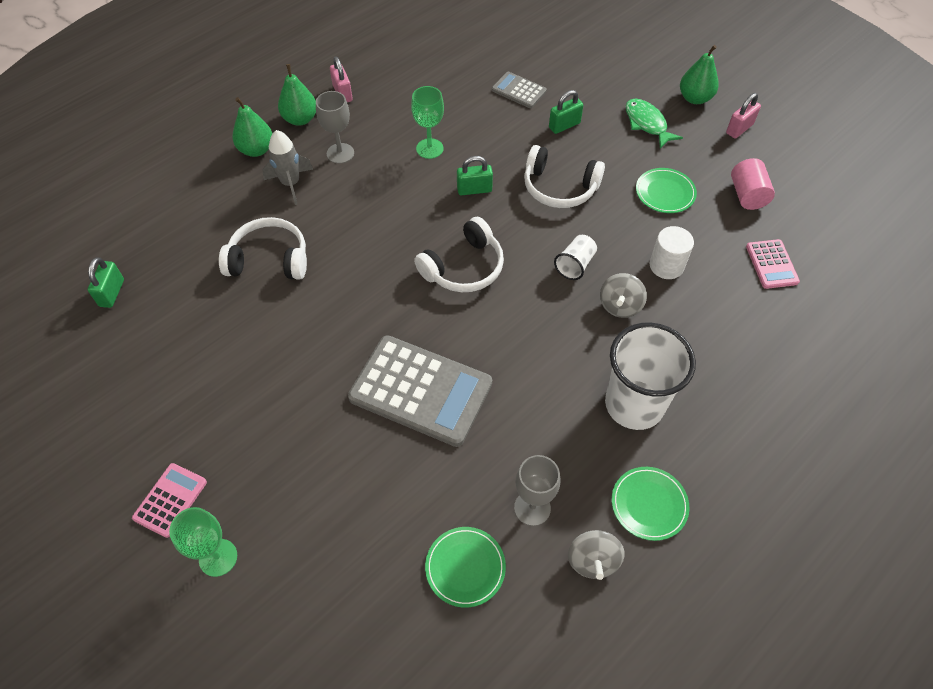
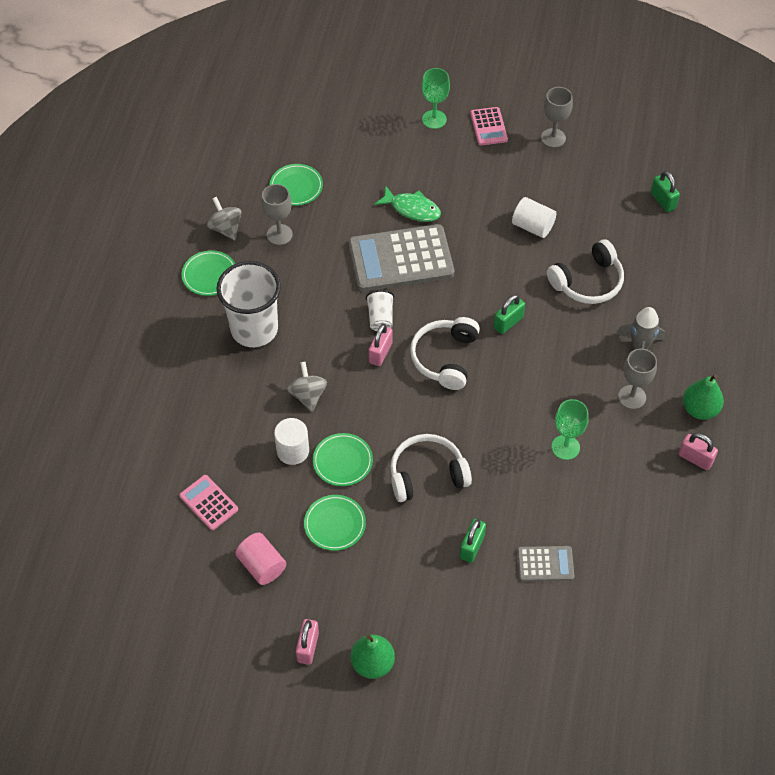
camera: 145 degrees right, 0 degrees up
green pear [232,97,272,157] -> none
green padlock [457,156,493,195] -> green padlock moved to [494,295,525,334]
white cup [554,235,597,280] -> white cup moved to [366,290,394,331]
green fish [625,99,683,149] -> green fish moved to [374,186,441,222]
none -> green plate [313,433,373,486]
none -> pink padlock [369,324,393,366]
none -> white cylinder [512,197,557,238]
none -> grey goblet [541,87,573,148]

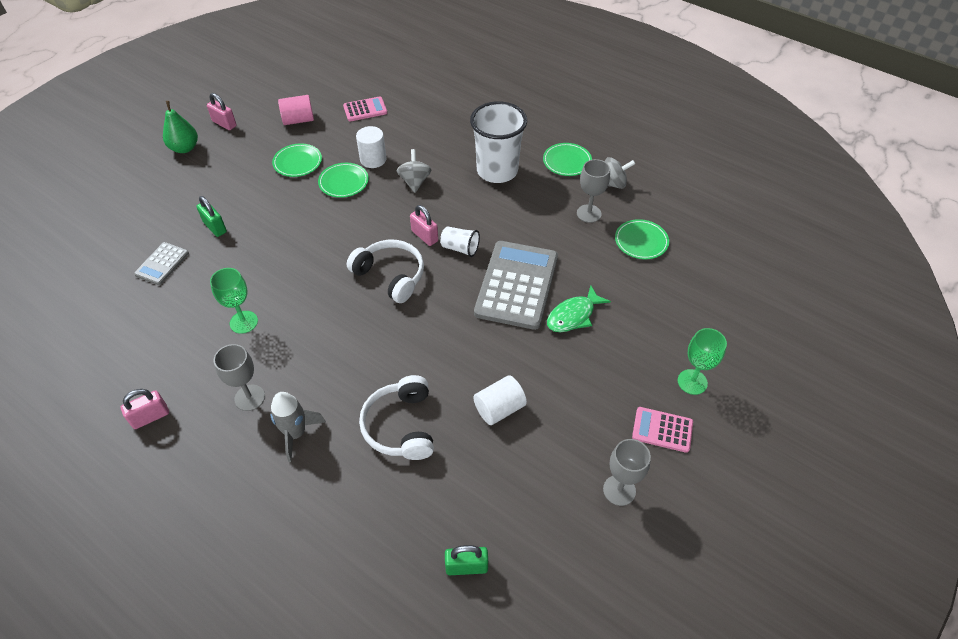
camera: 115 degrees right, 5 degrees down
grey spinning top [287,362,327,412] -> grey spinning top turned 105 degrees counterclockwise [397,149,431,193]
white headphones [390,434,472,502] -> none
green padlock [494,295,525,334] -> none
green pear [683,374,724,420] -> none

